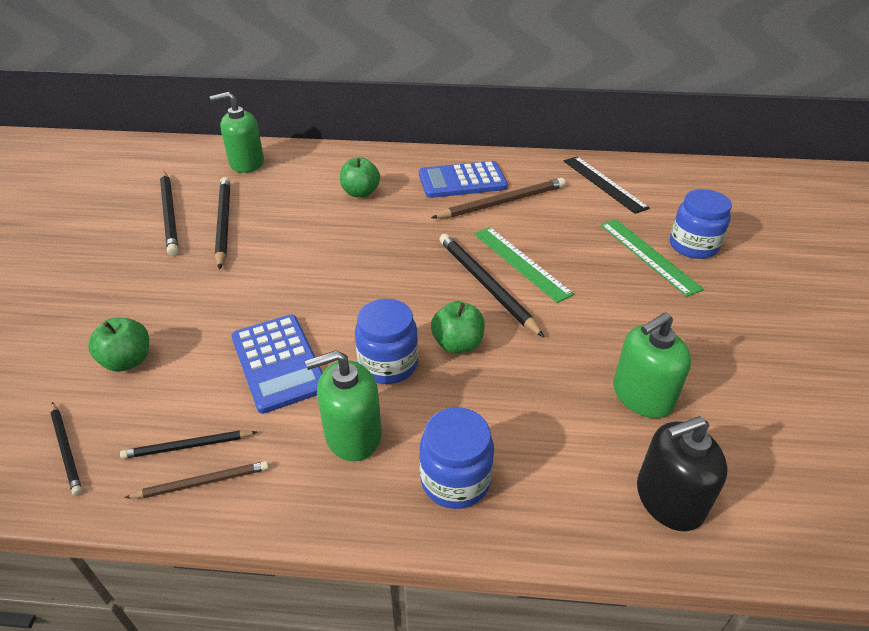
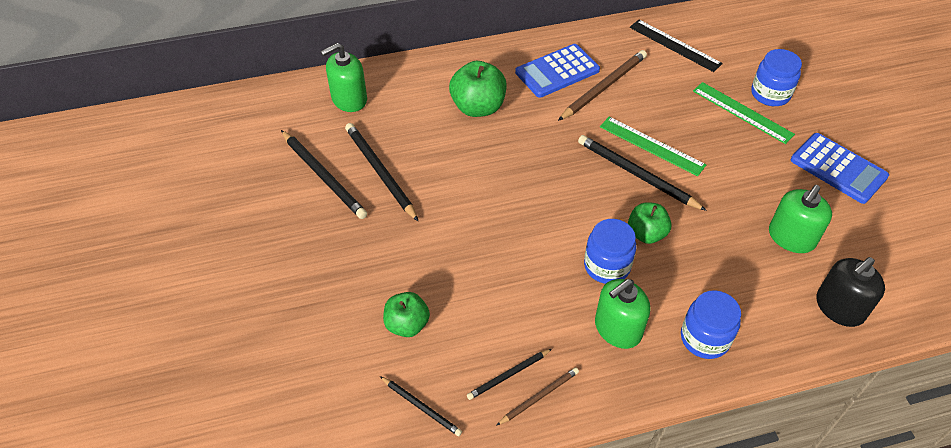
camera: 20 degrees left, 10 degrees up
blue calculator [231,314,323,414] -> blue calculator moved to [790,133,889,204]
green apple [340,158,380,198] -> green apple [449,61,506,117], size x1.52

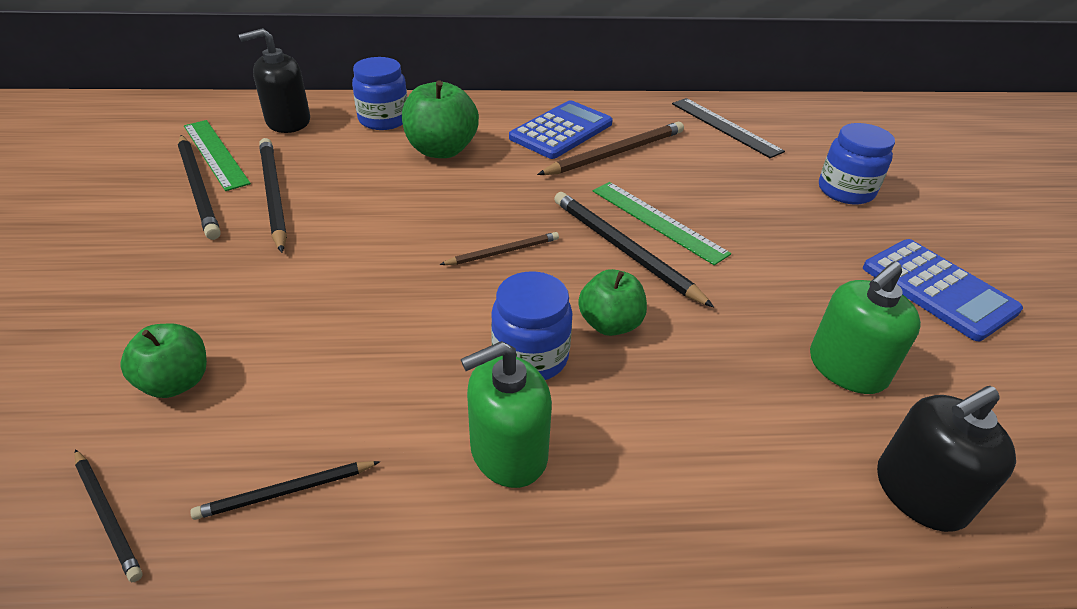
camera: 10 degrees right, 10 degrees down
green soap dispenser [321,43,367,112] -> black soap dispenser [239,28,310,133]
brown pencil [496,367,579,426] -> brown pencil moved to [439,232,559,265]
blue calculator [515,44,600,98] -> blue calculator turned 150 degrees clockwise [509,100,613,159]
blue jar [681,290,741,359] -> blue jar moved to [352,57,407,130]
green ruler [693,82,795,144] -> green ruler moved to [184,120,251,191]

